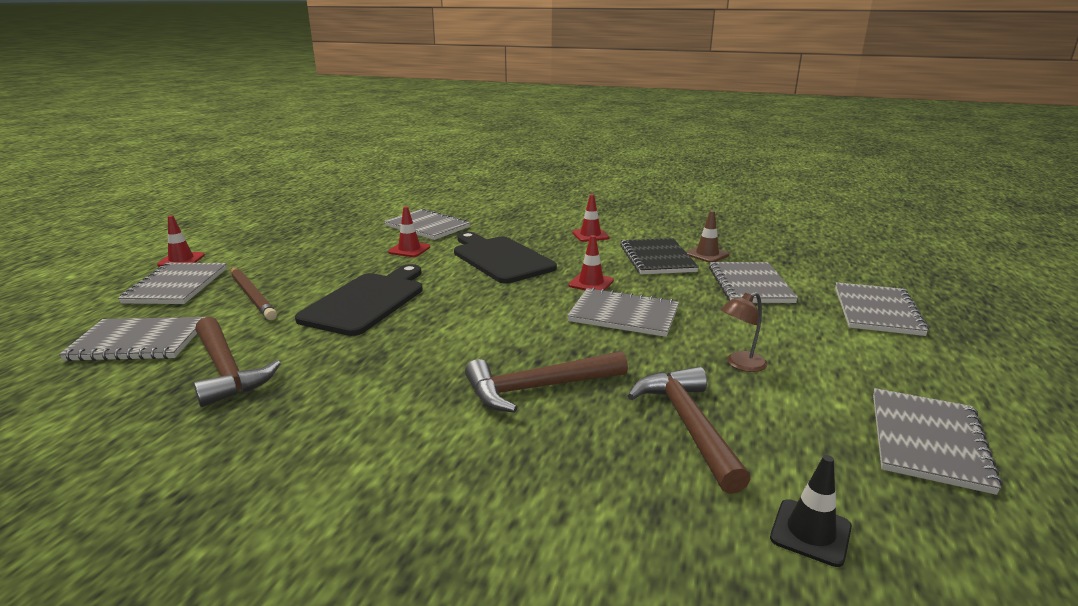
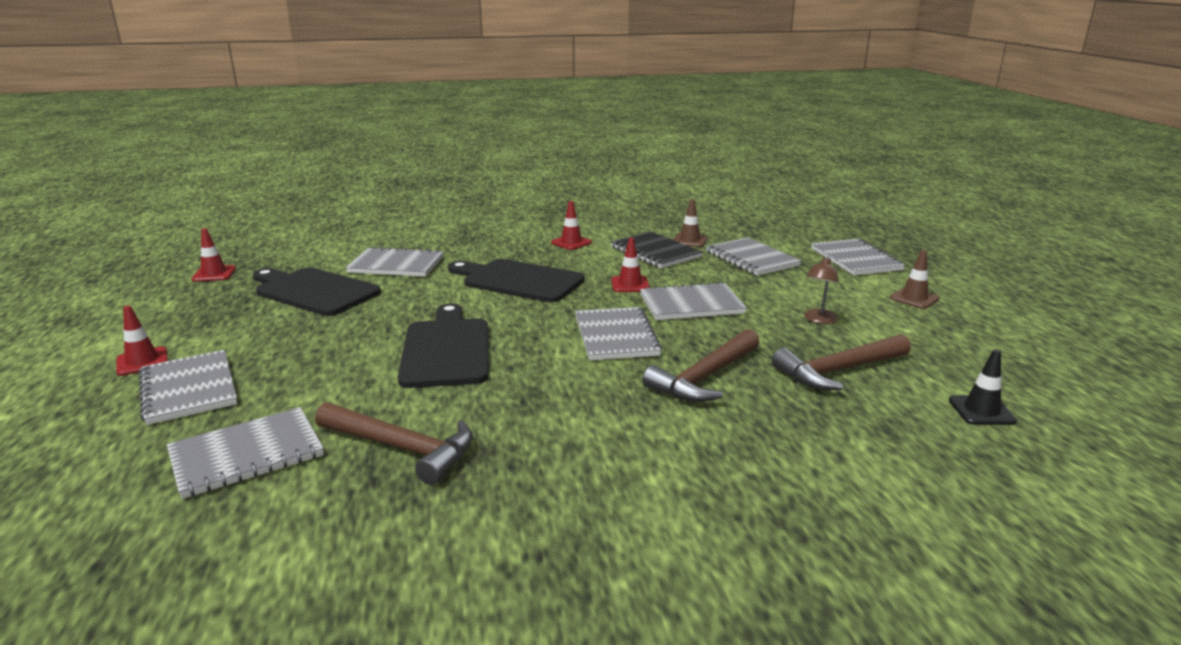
camera: 30 degrees left, 0 degrees up
brown pencil [231,268,277,320] -> none
red traffic cone [388,207,430,257] -> red traffic cone moved to [192,228,236,282]
brown hammer [628,367,751,494] -> brown hammer turned 75 degrees counterclockwise [772,334,911,390]
grey notebook [873,388,1003,495] -> grey notebook moved to [575,307,662,360]
none -> black cutting board [253,267,381,316]
none -> brown traffic cone [890,250,940,309]

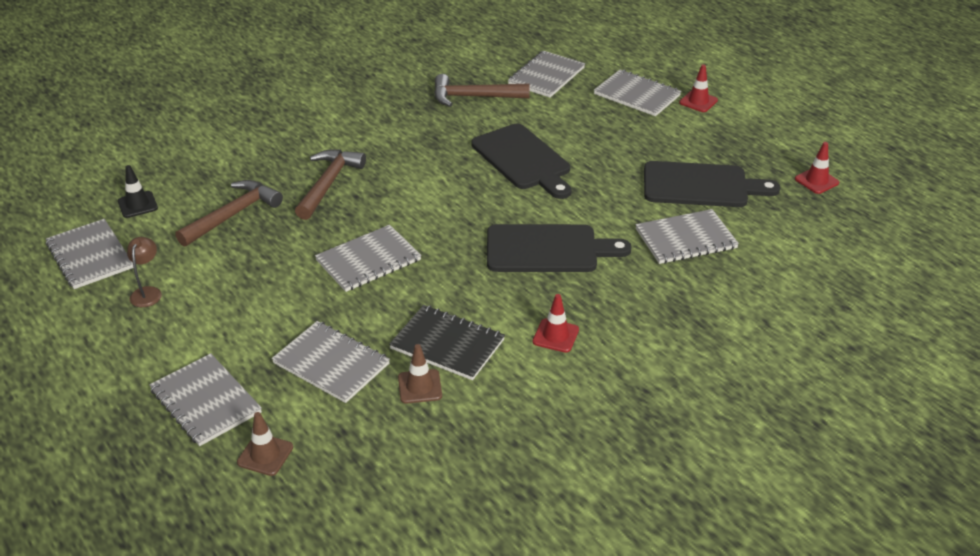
camera: 155 degrees right, 15 degrees up
grey notebook [575,307,662,360] -> grey notebook moved to [46,219,133,289]
red traffic cone [611,238,650,292] -> none
brown lamp [804,256,839,324] -> brown lamp moved to [127,237,162,307]
brown traffic cone [890,250,940,309] -> brown traffic cone moved to [237,412,293,476]

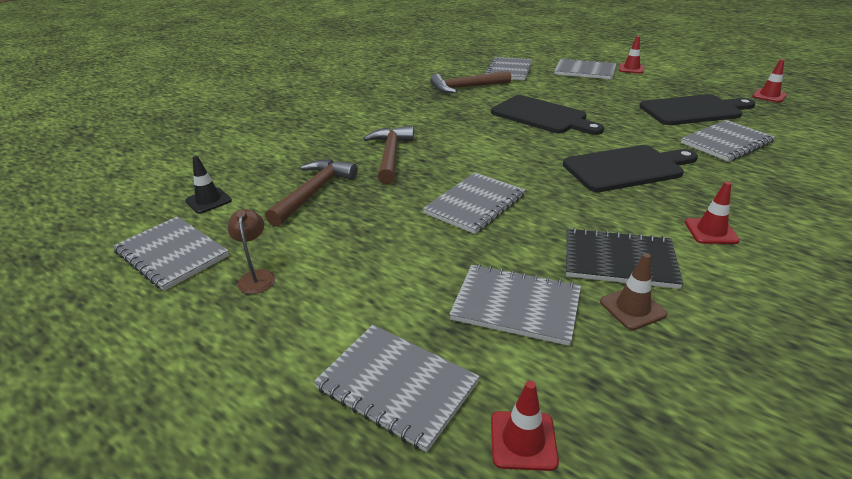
camera: 15 degrees left, 5 degrees down
brown traffic cone [237,412,293,476] -> red traffic cone [491,381,559,471]

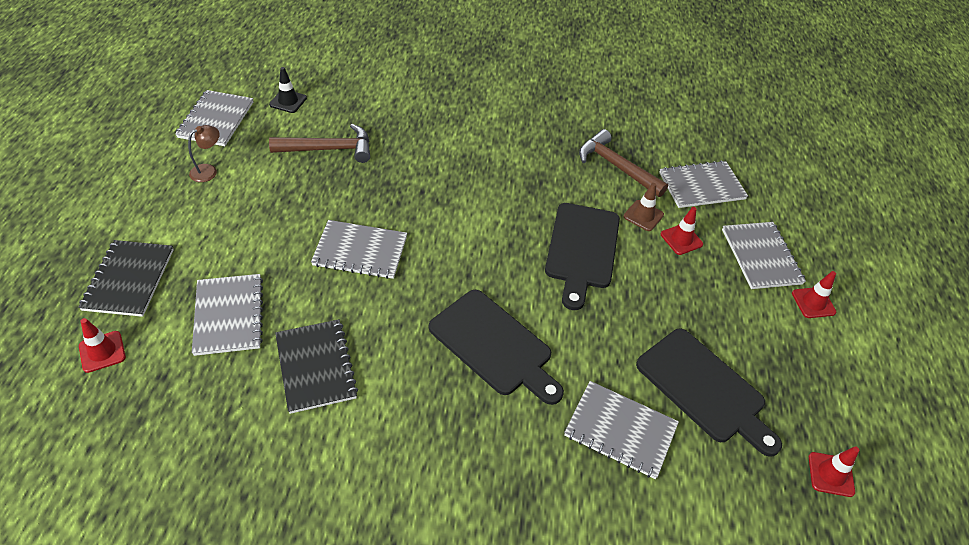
camera: 55 degrees right, 15 degrees up
grey notebook [314,325,480,452] -> black notebook [78,240,174,317]
brown hammer [363,126,414,184] -> none
brown traffic cone [600,253,668,330] -> brown traffic cone moved to [623,183,664,231]
red traffic cone [685,181,740,244] -> red traffic cone moved to [661,207,703,255]

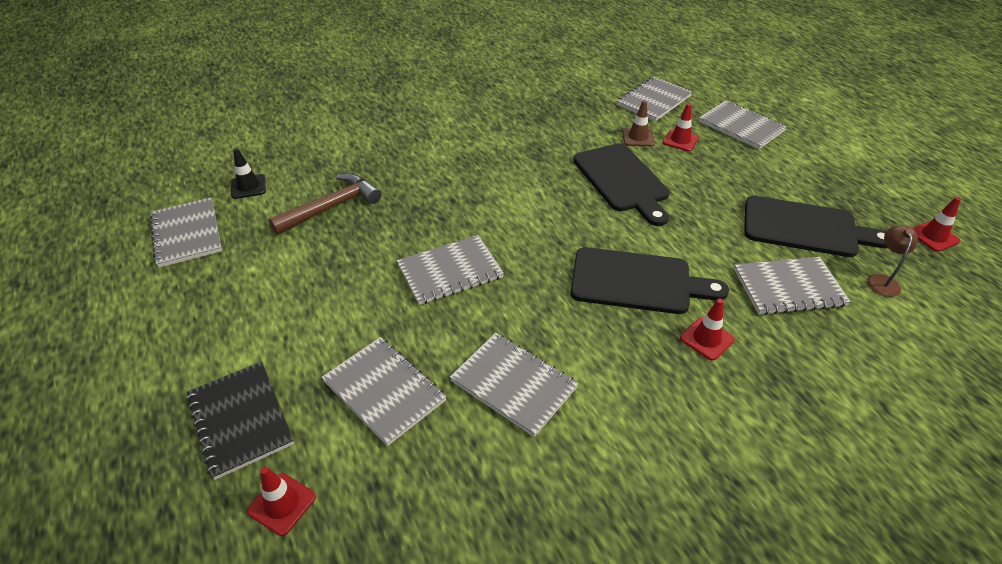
camera: 30 degrees left, 5 degrees down
brown lamp [188,125,220,182] -> brown lamp moved to [867,225,918,297]
black notebook [275,319,358,414] -> grey notebook [450,333,579,437]
brown hammer [579,129,668,197] -> none
red traffic cone [792,271,836,318] -> red traffic cone moved to [680,299,735,361]

